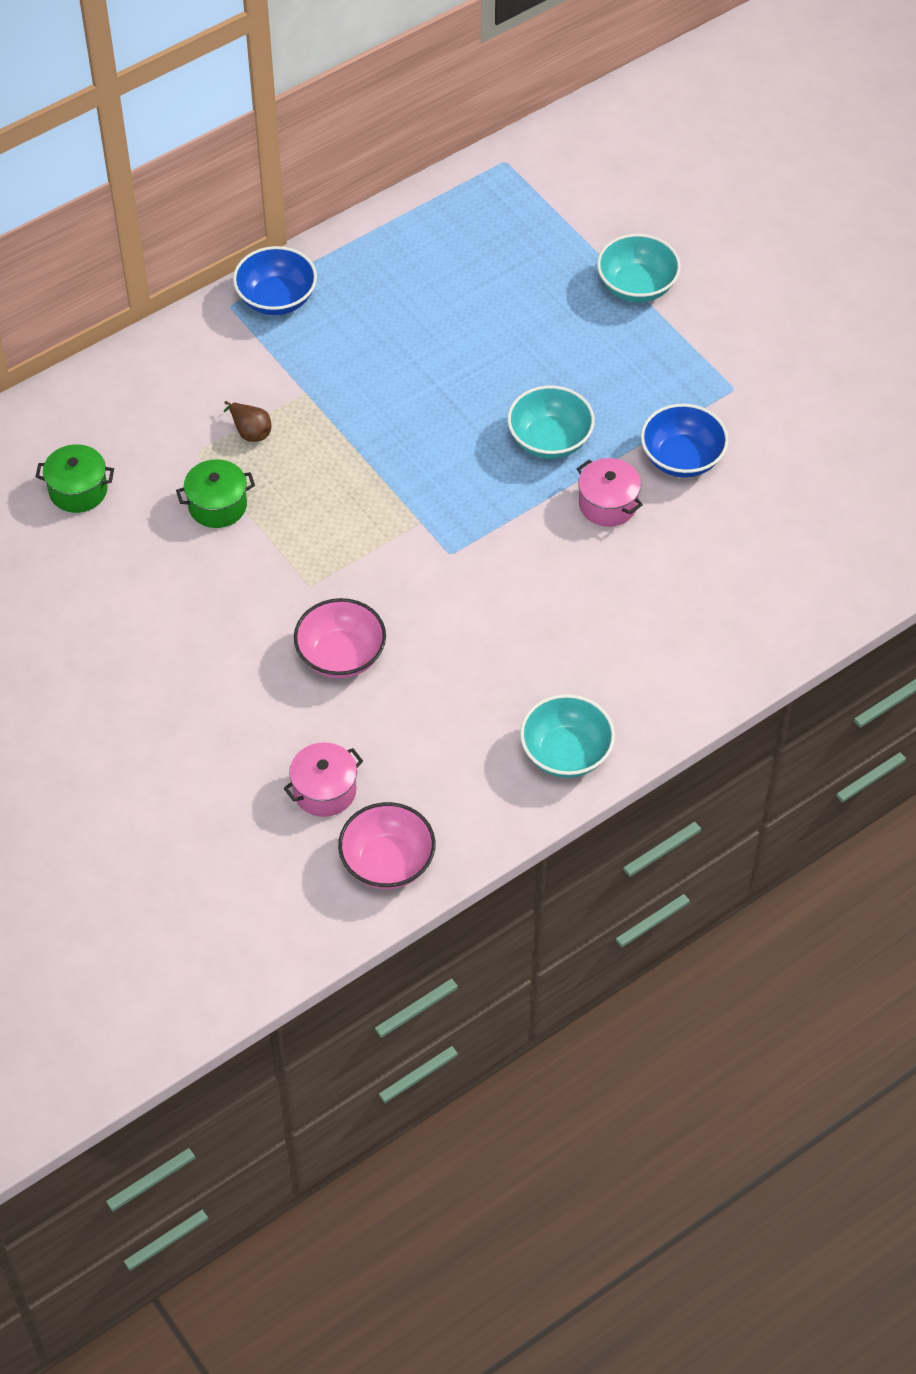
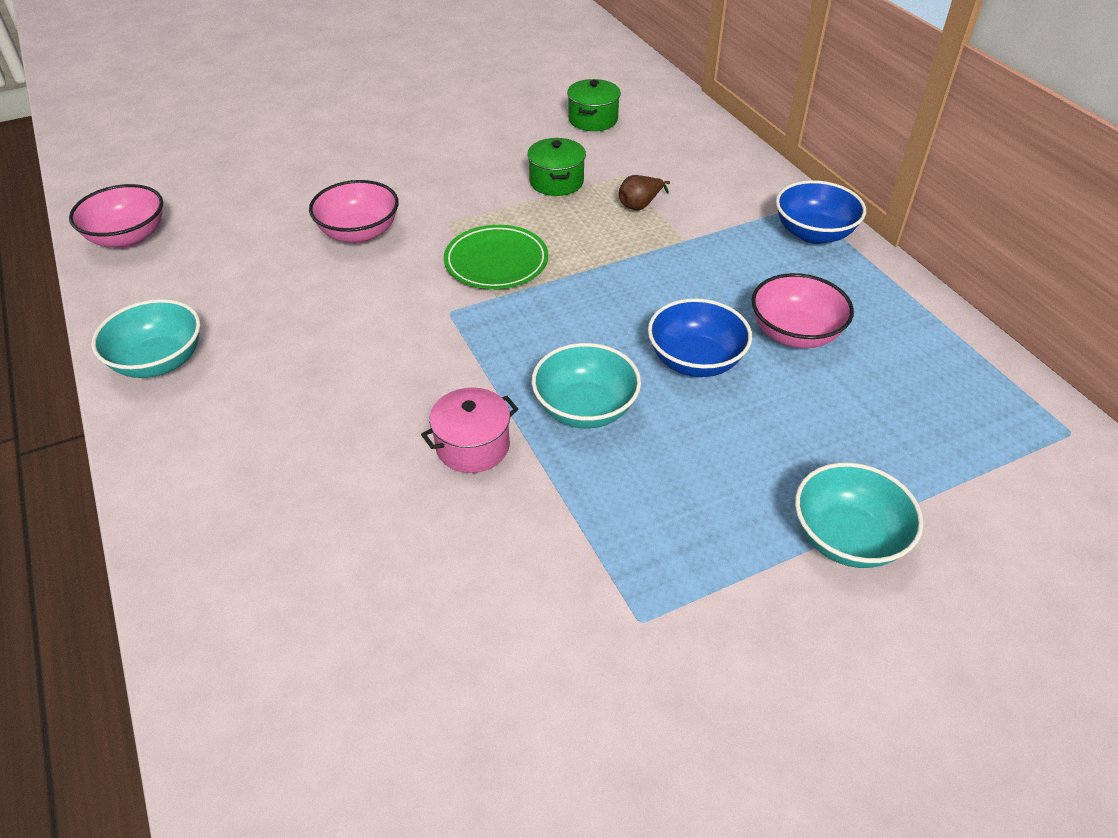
camera: 100 degrees right, 10 degrees down
pink pot [284,742,363,817] -> none
blue bowl [641,404,729,477] -> blue bowl moved to [648,298,752,377]
none -> green plate [444,225,548,289]
none -> pink bowl [751,273,854,348]

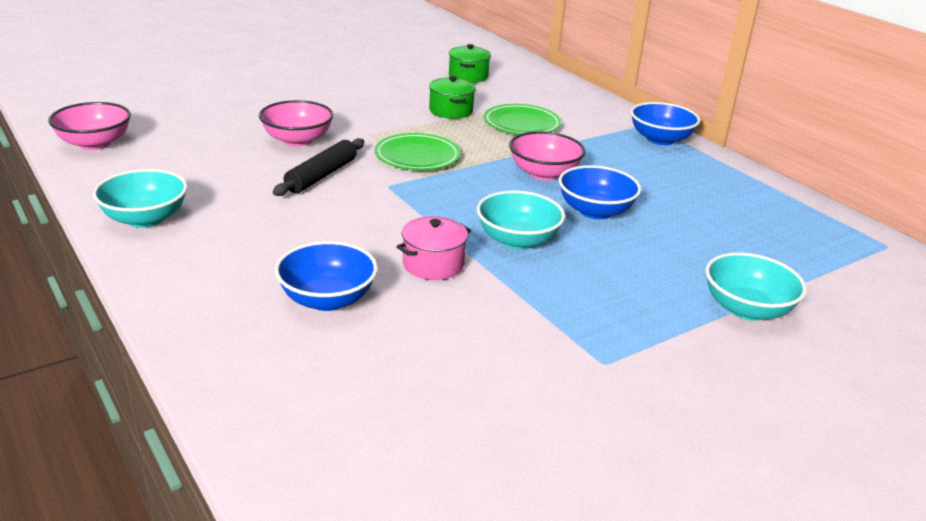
camera: 10 degrees left, 15 degrees down
brown pear [619,175,670,210] -> green plate [484,104,561,134]
pink bowl [751,273,854,348] -> pink bowl moved to [509,131,585,180]
none -> black rolling pin [273,138,364,196]
none -> blue bowl [275,241,378,311]

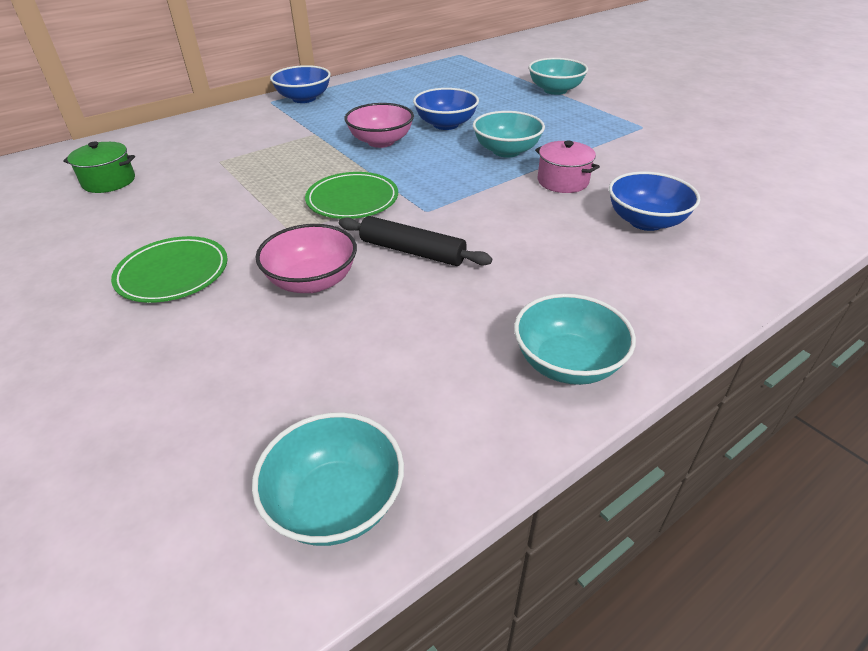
camera: 90 degrees left, 10 degrees up
pink bowl [48,102,131,150] -> turquoise bowl [252,412,404,546]
green pot [429,76,476,119] -> none
green plate [484,104,561,134] -> green plate moved to [111,236,228,303]

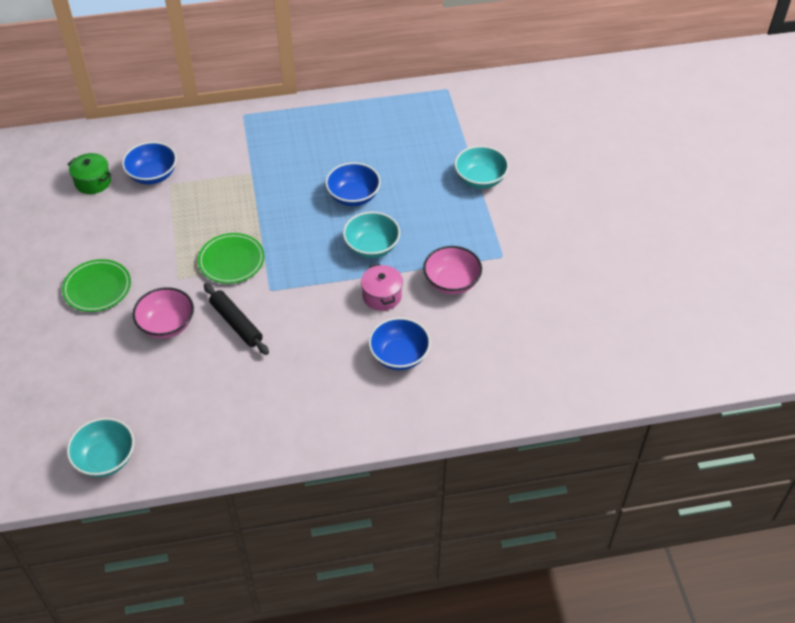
camera: 25 degrees right, 10 degrees up
blue bowl [270,65,331,103] -> blue bowl moved to [122,142,177,184]
pink bowl [344,103,414,148] -> pink bowl moved to [423,246,482,294]
turquoise bowl [514,294,636,385] -> none

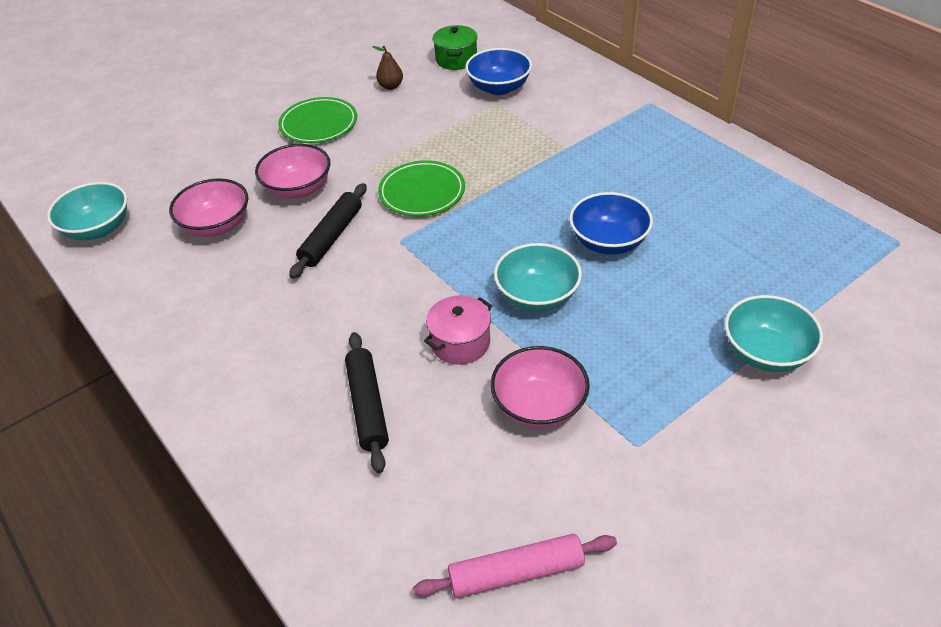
camera: 65 degrees right, 5 degrees down
blue bowl [368,317,431,370] -> black rolling pin [345,332,389,473]
none -> pink bowl [169,178,248,237]
none -> brown pear [372,46,403,90]
none -> pink rolling pin [413,534,617,598]

